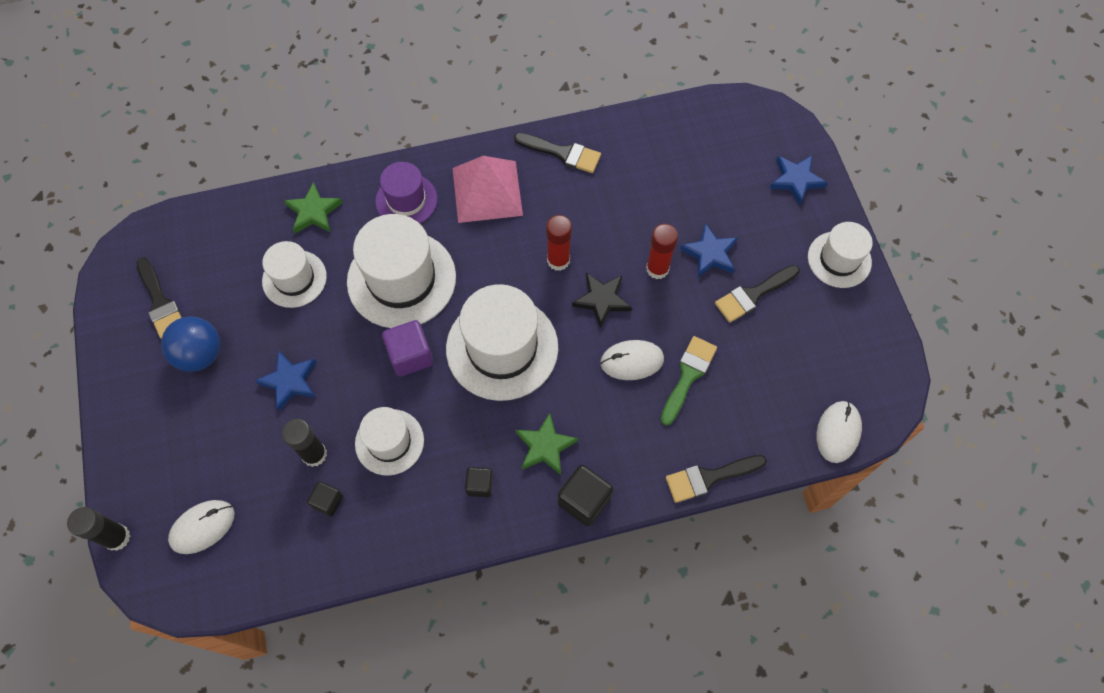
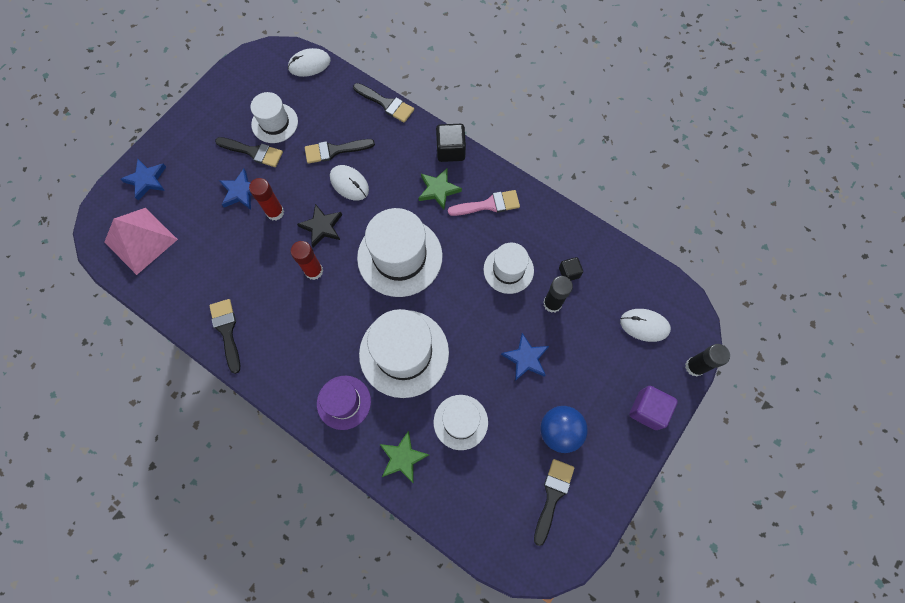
camera: 130 degrees left, 5 degrees up
purple cube [382,320,433,377] -> purple cube moved to [629,386,678,430]
pink pyramid [453,156,523,223] -> pink pyramid moved to [105,208,178,275]
black cube [465,467,493,497] -> pink brush [448,190,520,216]
green brush [661,336,717,425] -> black brush [305,139,375,164]
white hat [808,222,873,288] -> white hat moved to [250,92,298,143]

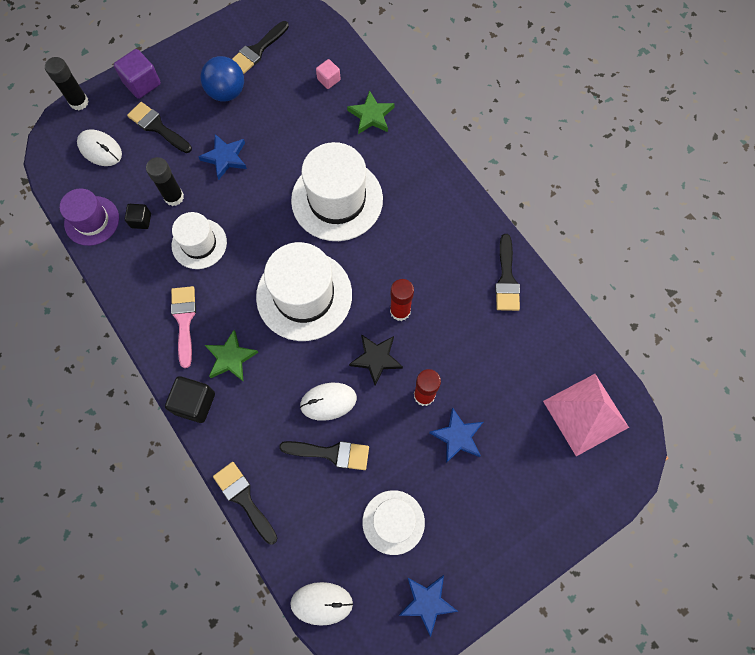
camera: 160 degrees left, 0 degrees up
blue star [120,159,166,201] -> blue star moved to [399,575,459,637]
black brush [215,137,283,167] -> black brush moved to [127,102,192,153]
purple hat [317,376,371,430] -> purple hat moved to [60,188,119,246]
white mouse [330,165,369,201] -> white mouse turned 75 degrees counterclockwise [300,383,357,421]
white hat [434,395,488,450] -> none
pink brush [448,190,520,216] -> pink brush turned 75 degrees clockwise [171,286,196,368]
none -> pink cube [316,59,341,89]

